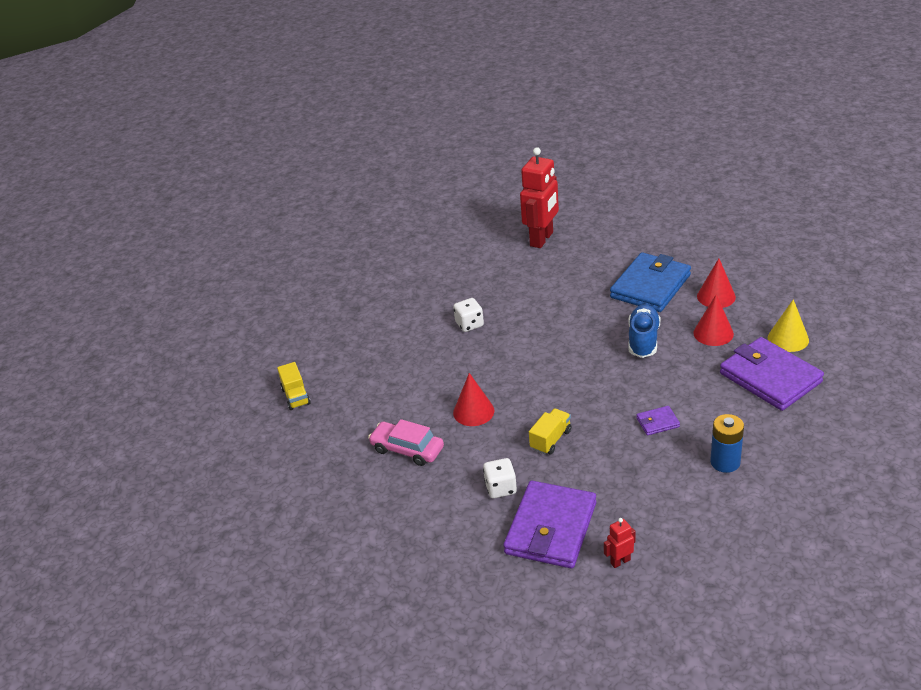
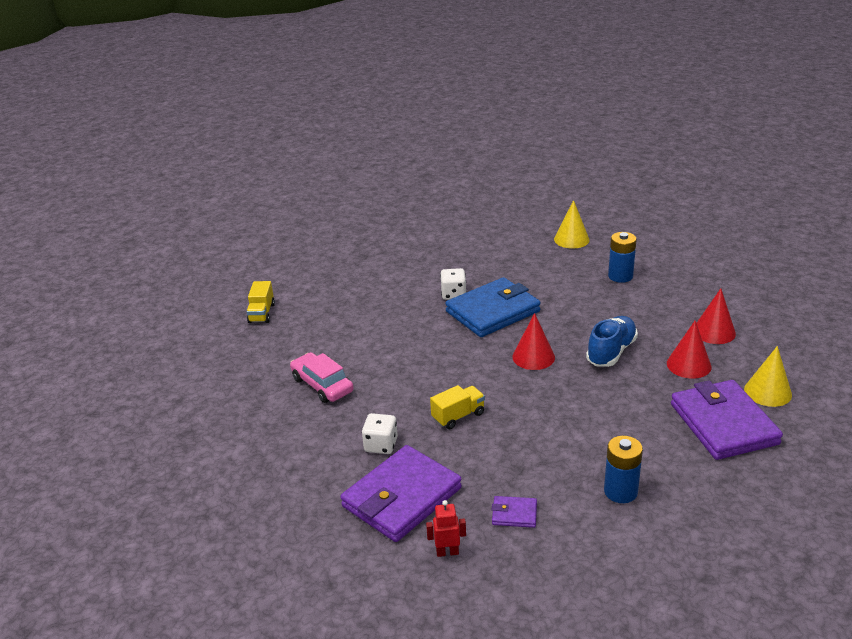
camera: 20 degrees right, 5 degrees down
red cone [453,373,494,426] -> red cone moved to [512,313,555,370]
red robot [520,147,559,248] -> yellow cone [554,200,590,249]
blue wallet [610,252,691,312] -> blue wallet moved to [445,277,541,337]
purple wallet [636,406,680,436] -> purple wallet moved to [492,496,537,528]
none -> blue battery [608,232,637,283]

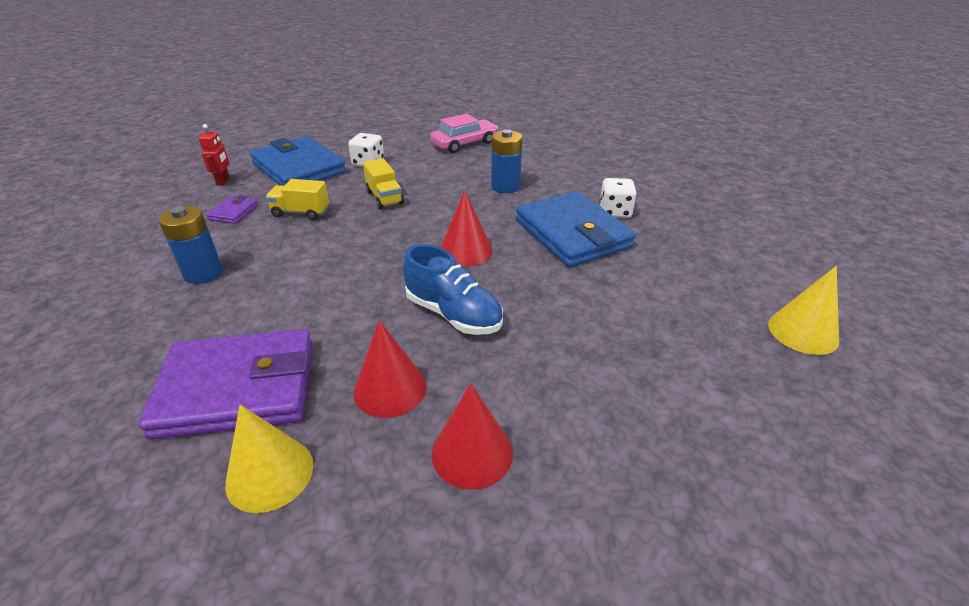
camera: 95 degrees right, 5 degrees up
yellow truck [247,281,275,323] -> yellow truck moved to [266,179,329,220]
purple wallet [341,445,462,542] -> blue wallet [250,136,346,186]
blue battery [608,232,637,283] -> blue battery moved to [491,129,522,193]

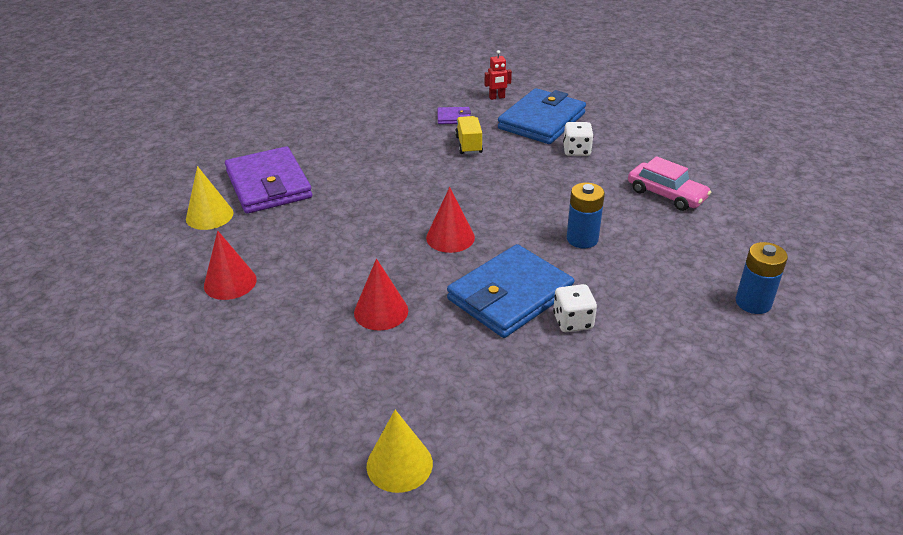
camera: 75 degrees right, 0 degrees up
blue battery [158,206,223,284] -> blue battery moved to [736,242,788,314]
red cone [353,320,427,418] -> red cone moved to [354,258,408,330]
yellow truck [363,158,404,209] -> none
blue shoe [403,244,503,335] -> none

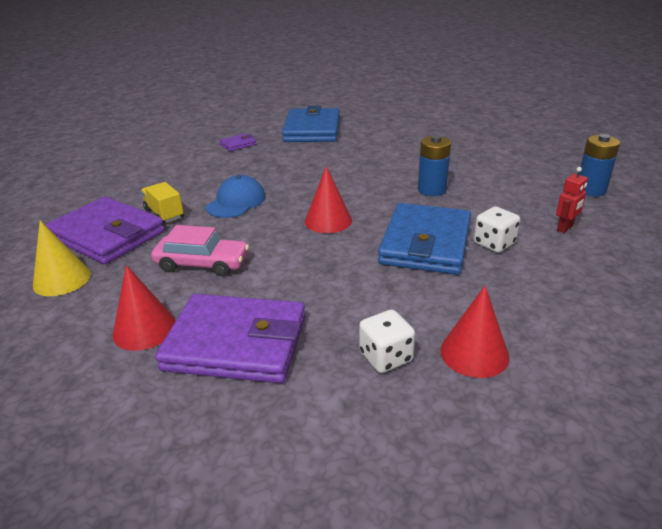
camera: 30 degrees left, 5 degrees down
red cone [354,258,408,330] -> red cone moved to [440,286,509,378]
yellow cone [367,410,433,493] -> none
yellow truck [455,116,483,154] -> yellow truck moved to [141,182,184,224]
red robot [485,50,512,100] -> red robot moved to [556,167,588,233]
white dice [563,122,593,156] -> white dice moved to [359,309,415,373]
pink car [628,156,711,211] -> pink car moved to [151,225,249,277]
none -> purple wallet [155,294,305,383]
none -> blue cap [206,175,266,218]

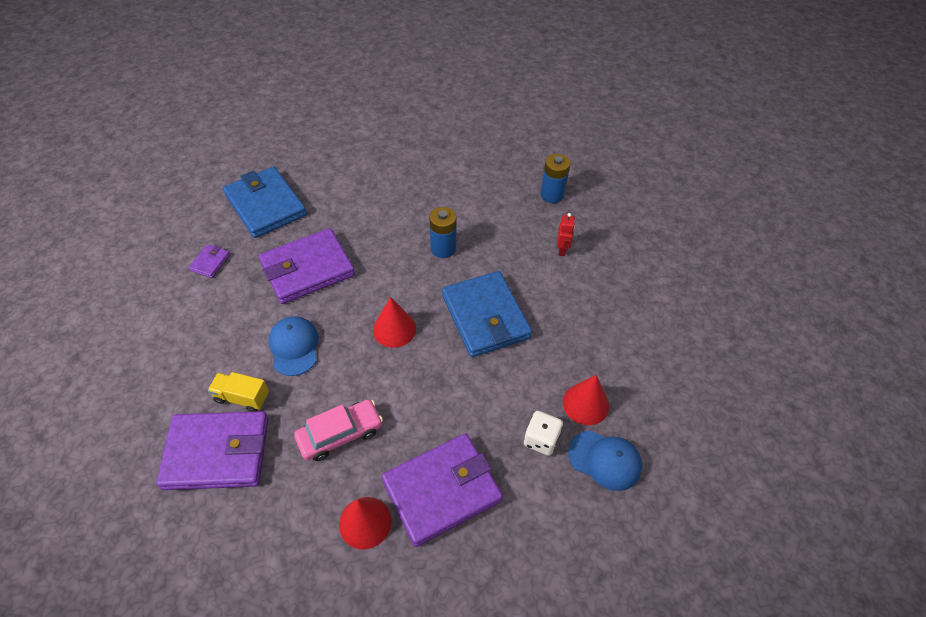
camera: 40 degrees left, 20 degrees up
yellow cone [33,220,91,296] -> none
white dice [474,206,520,253] -> none
none -> purple wallet [259,228,355,304]
none -> blue cap [568,430,642,491]

